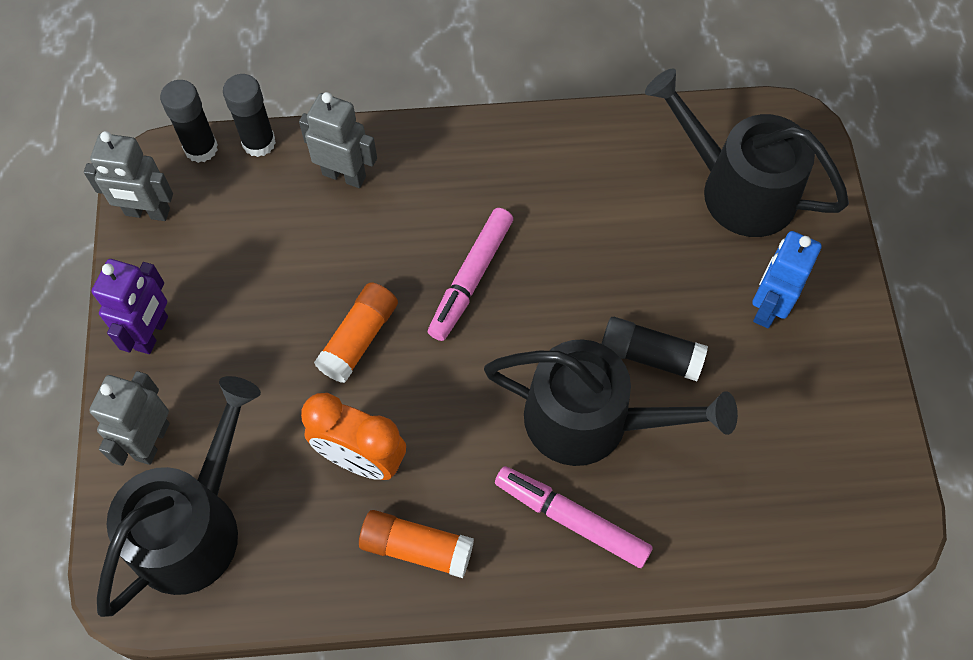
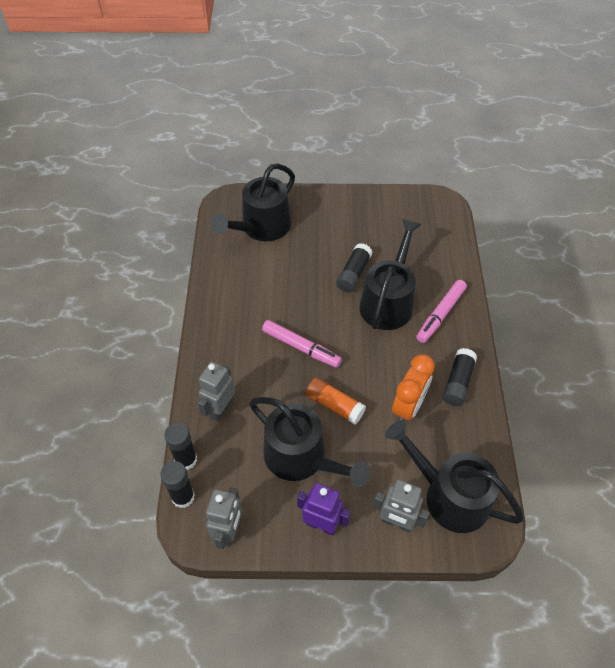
camera: 85 degrees left, 10 degrees down
orange glue stick [359,510,474,578] -> black glue stick [443,348,477,406]
blue robot [752,231,822,328] -> none
none -> black watering can [249,397,370,487]

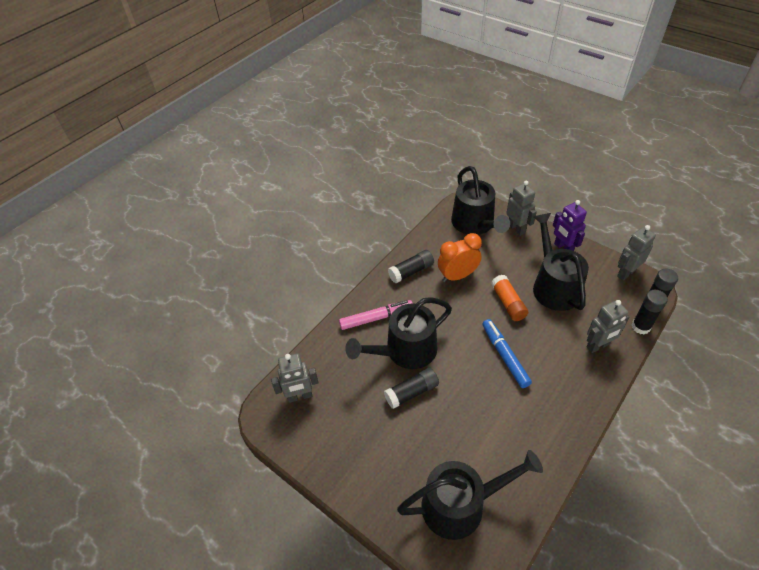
camera: 140 degrees left, 5 degrees down
pink marker [262,320,342,368] -> blue marker [482,319,532,388]
none -> grey robot [271,353,319,403]

